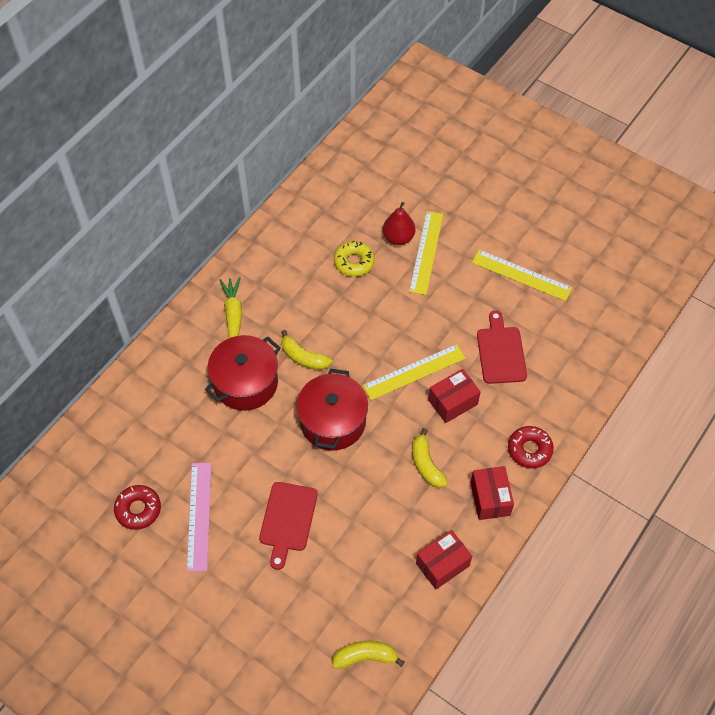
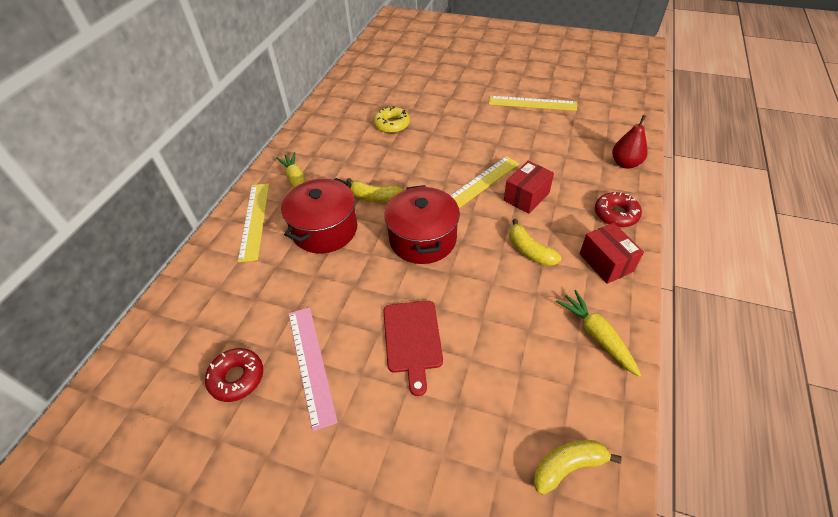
camera: 15 degrees left, 10 degrees down
red pear [383,202,415,245] -> red pear moved to [612,115,648,169]
yellow ruler [409,211,443,295] -> yellow ruler moved to [238,183,269,262]
red box [416,530,472,590] -> yellow carrot [556,290,641,377]
red cutting board [477,310,527,384] -> none

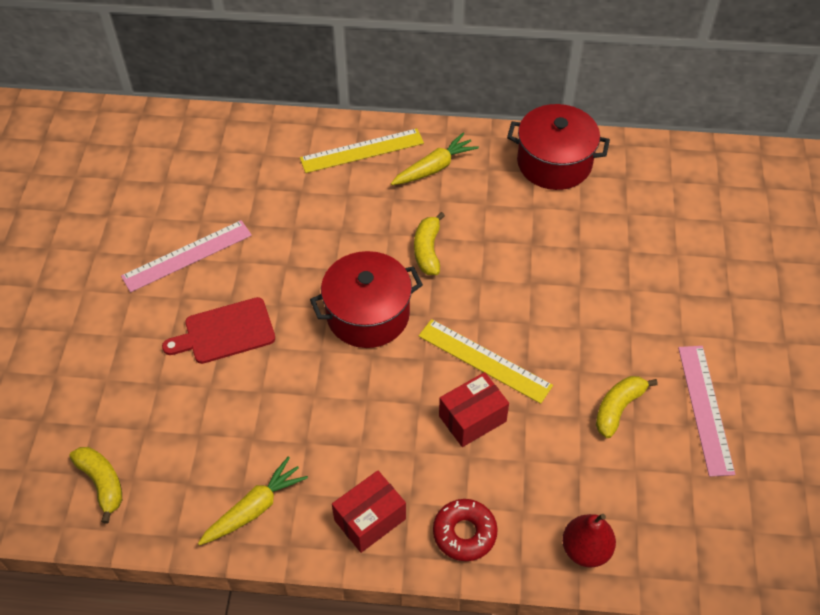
camera: 75 degrees right, 5 degrees up
red donut [205,348,263,402] -> none
red pot [281,178,357,254] -> red pot moved to [507,104,610,190]
yellow donut [374,106,410,133] -> none
yellow ruler [489,96,577,111] -> pink ruler [678,346,735,477]
red box [504,161,554,214] -> red box turned 60 degrees counterclockwise [439,372,509,447]
yellow banana [509,219,561,266] -> yellow banana moved to [596,376,658,438]

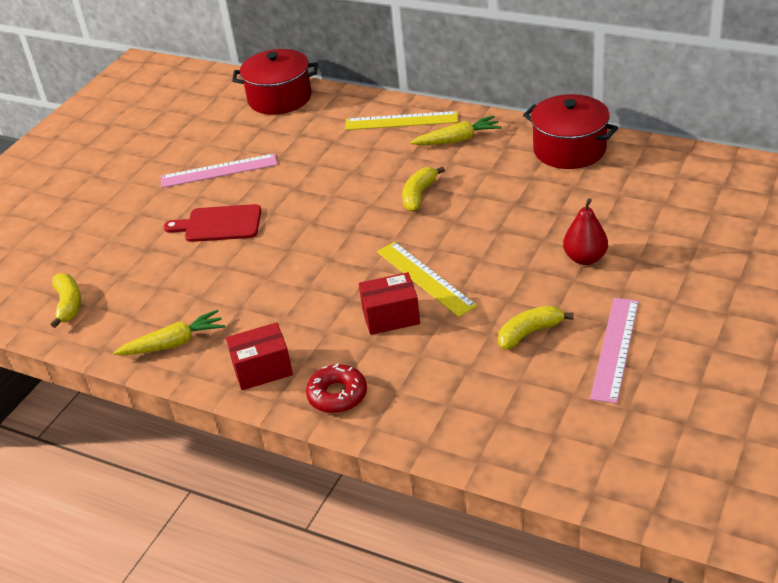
camera: 25 degrees right, 15 degrees down
red pot [310,251,423,348] -> red pot moved to [232,49,318,115]
red pear [562,514,616,568] -> red pear moved to [563,198,608,265]

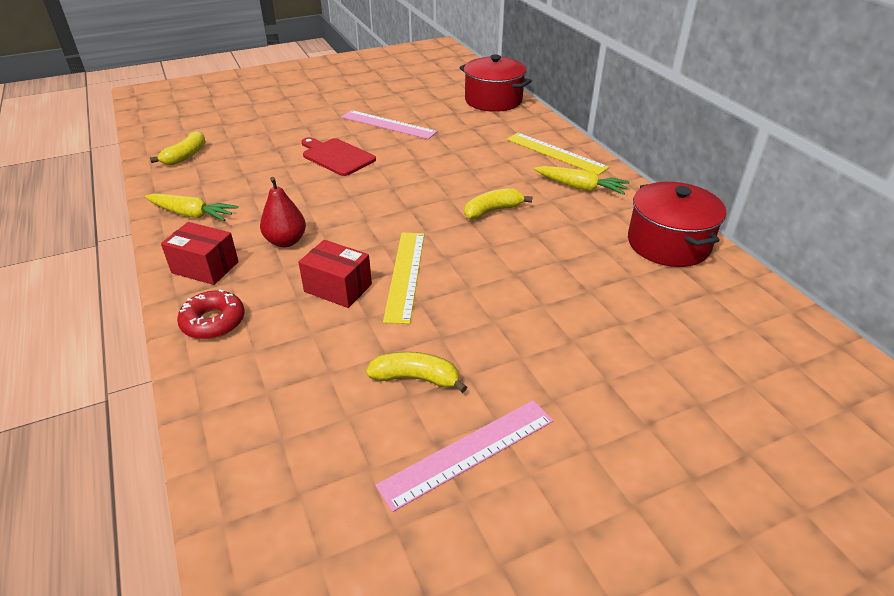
camera: 35 degrees right, 0 degrees up
red pear [563,198,608,265] -> red pear moved to [260,177,306,247]

